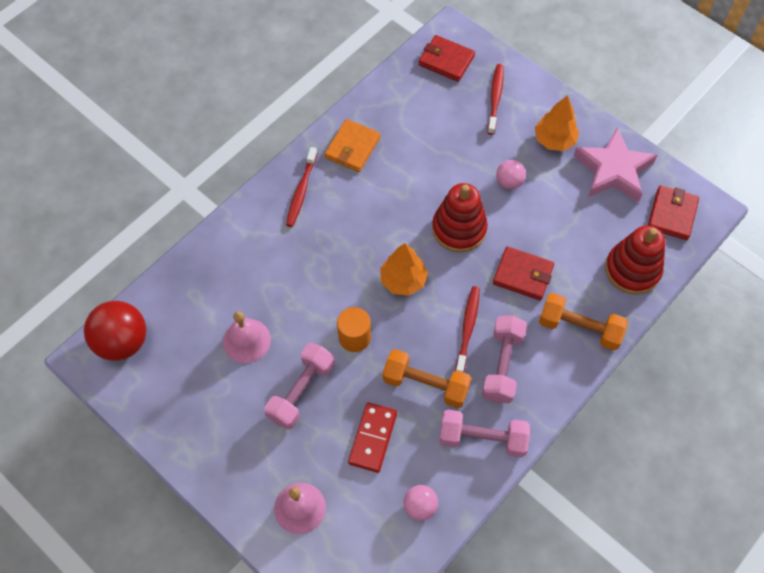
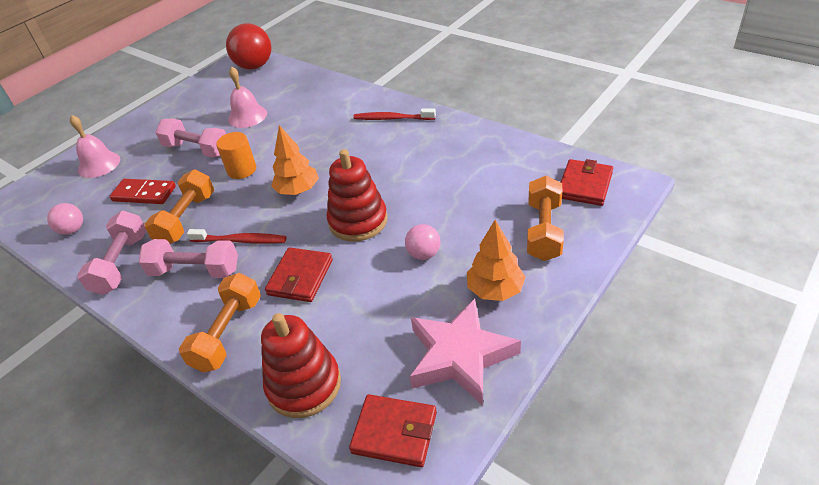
camera: 90 degrees right, 20 degrees down
orange wallet [325,119,381,172] -> none
red toothbrush [487,64,504,135] -> orange dumbbell [527,176,564,261]

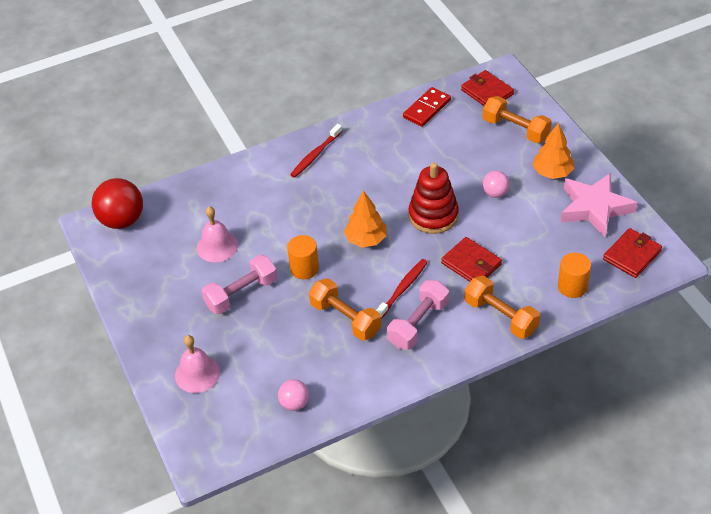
camera: 65 degrees left, 5 degrees up
pink dumbbell [77,211,147,295] -> none
red domino [109,179,176,204] -> red domino moved to [403,87,451,127]
red stacking toy [261,313,341,418] -> orange cylinder [558,253,591,298]

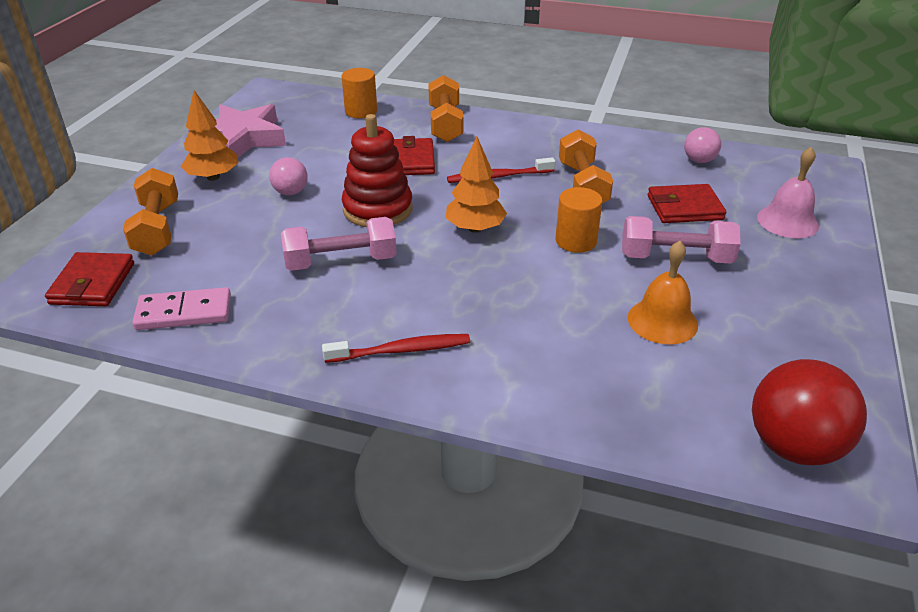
camera: 140 degrees left, 10 degrees down
pink bell [197,206,238,262] -> orange bell [628,241,698,345]
pink dumbbell [387,280,449,350] -> pink dumbbell moved to [281,217,397,271]
red domino [403,87,451,127] -> pink domino [132,287,231,330]
red wallet [603,228,662,278] -> red wallet moved to [648,184,726,223]

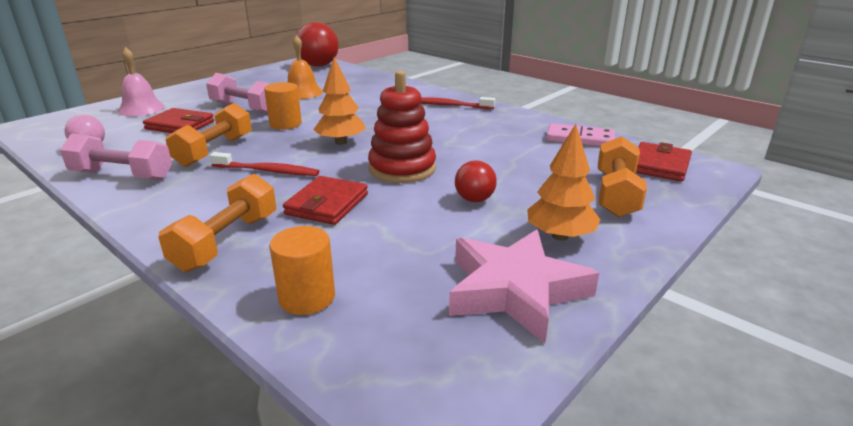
camera: 155 degrees left, 10 degrees down
pink ball [269,157,308,195] -> red ball [455,160,497,202]
pink dumbbell [281,217,397,271] -> pink dumbbell moved to [60,134,172,180]

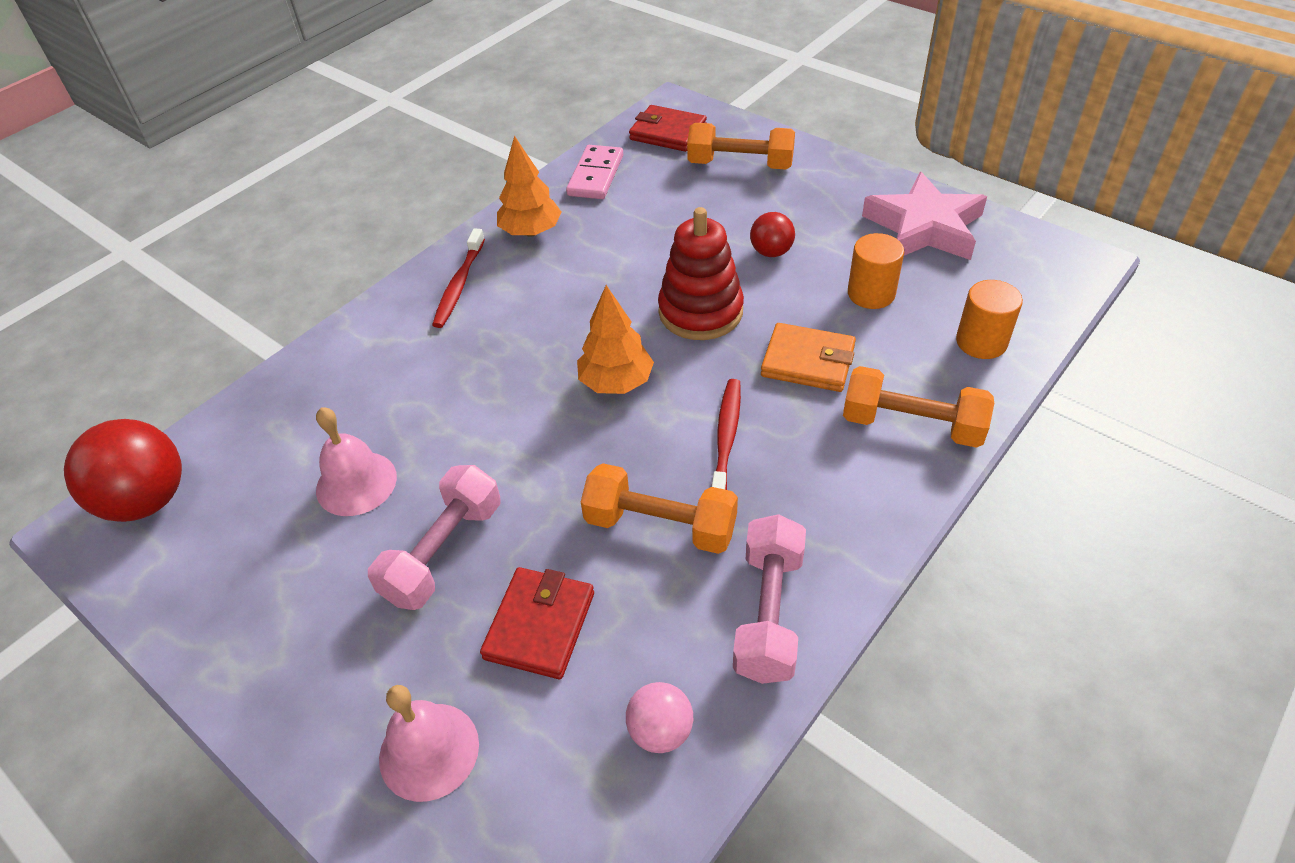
camera: 90 degrees left, 20 degrees up
orange cylinder [264,82,302,130] -> orange cylinder moved to [848,233,904,309]
red wallet [283,176,368,225] -> orange wallet [761,323,856,392]
orange bell [288,35,323,99] -> pink bell [316,407,397,516]
orange tree [527,124,600,241] -> orange tree moved to [497,136,562,237]

